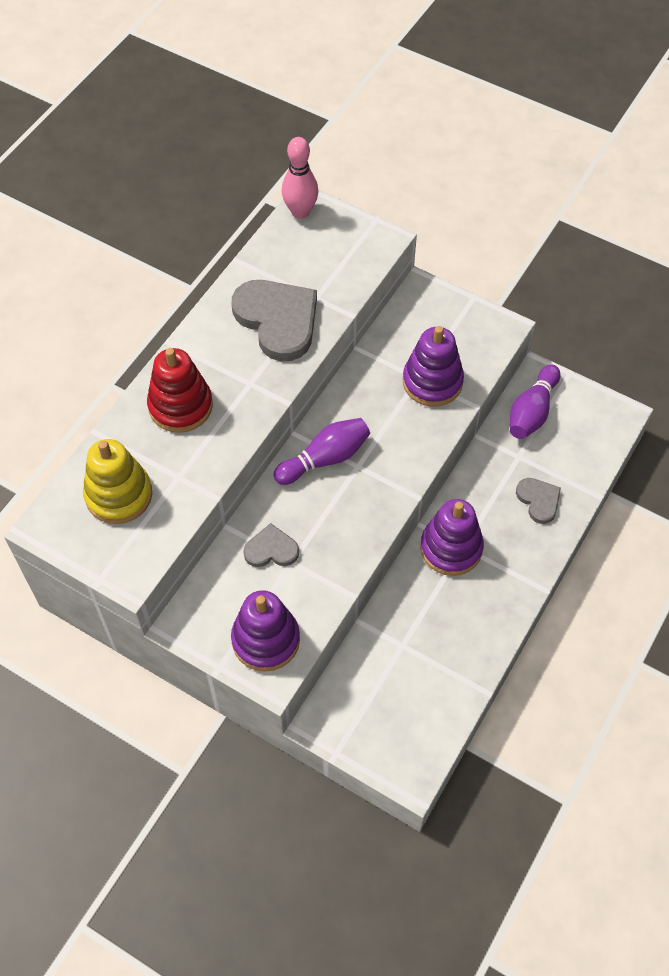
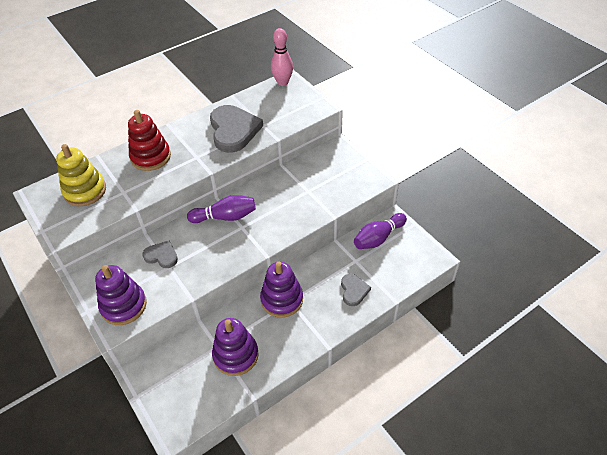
camera: 25 degrees right, 10 degrees down
purple stacking toy [403,326,464,407] -> purple stacking toy moved to [212,318,259,376]

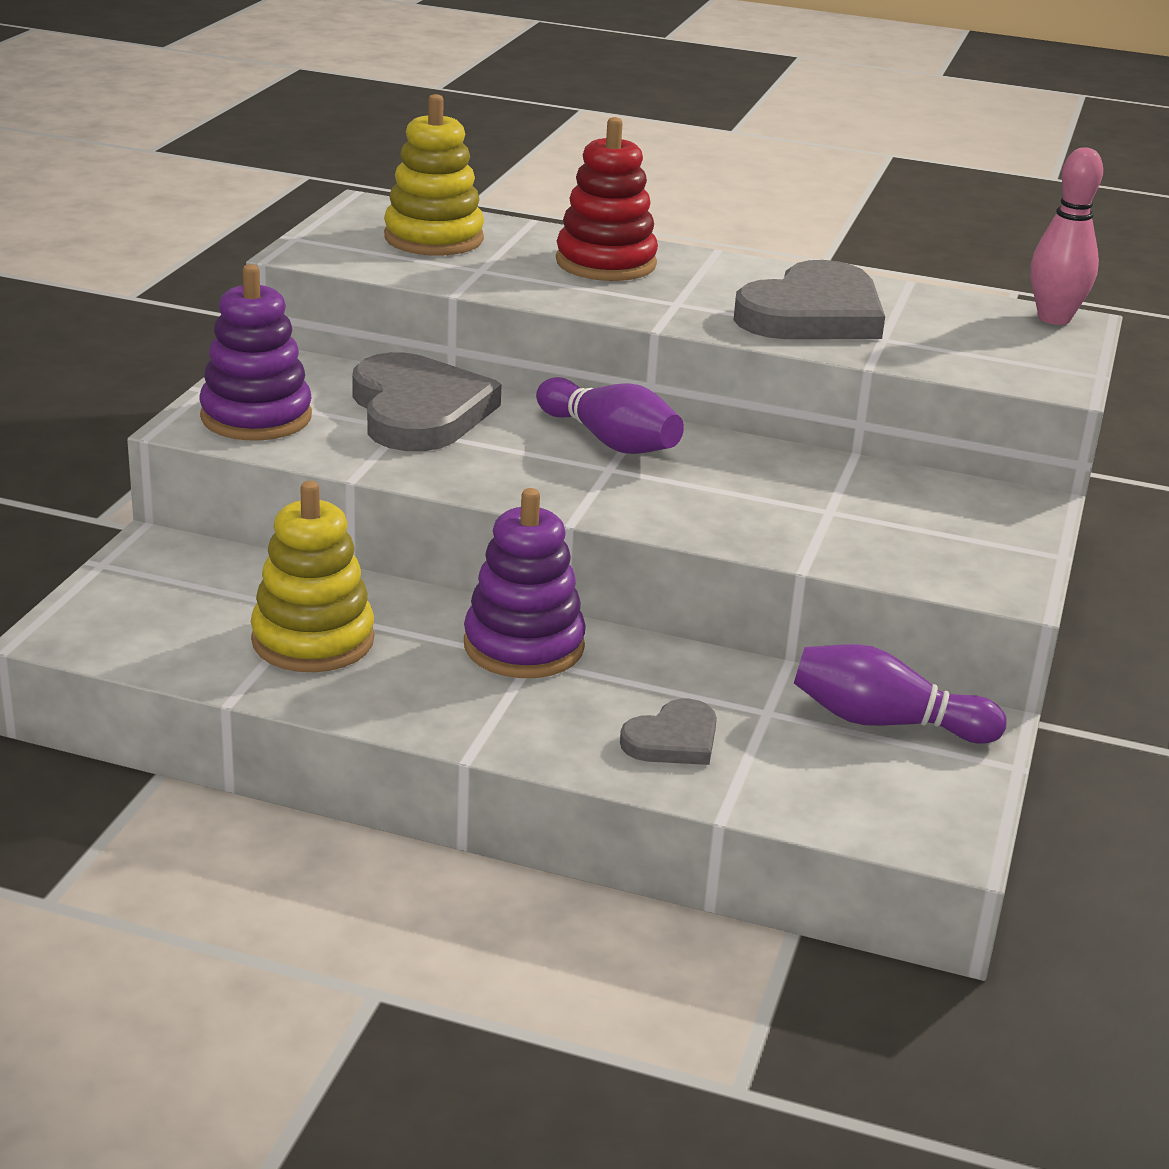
camera: 50 degrees right, 20 degrees down
grey heart [142,240,178,268] -> grey heart [352,352,502,451], size x1.92
purple stacking toy [212,318,259,376] -> yellow stacking toy [251,481,374,672]

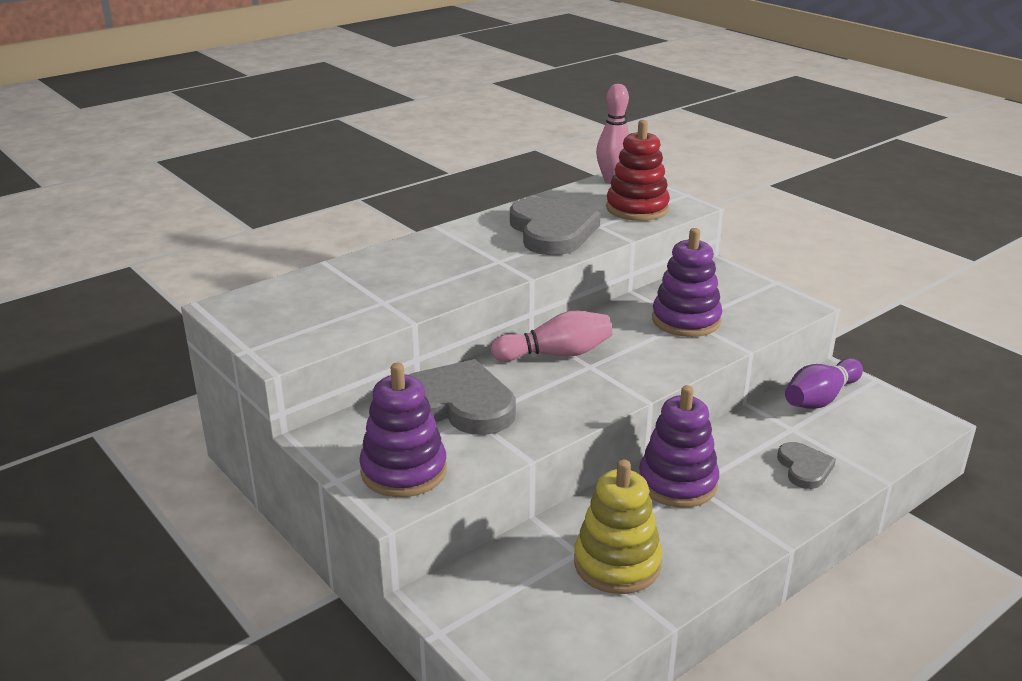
camera: 55 degrees left, 0 degrees up
yellow stacking toy [384,94,484,256] -> none
purple bowling pin [536,377,684,454] -> pink bowling pin [491,311,612,362]
red stacking toy [556,117,658,281] -> red stacking toy moved to [606,120,670,221]
none -> purple stacking toy [652,228,722,337]

